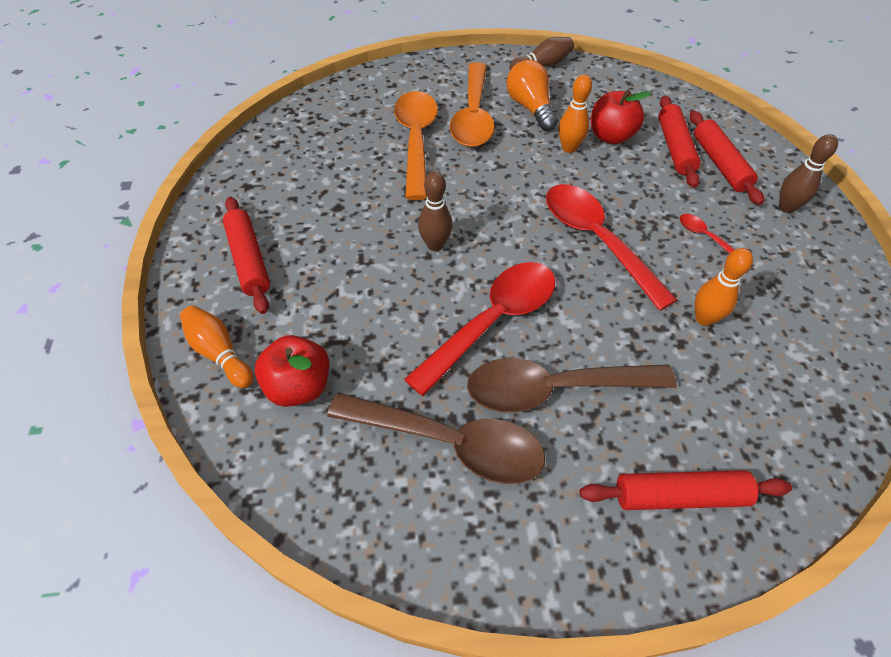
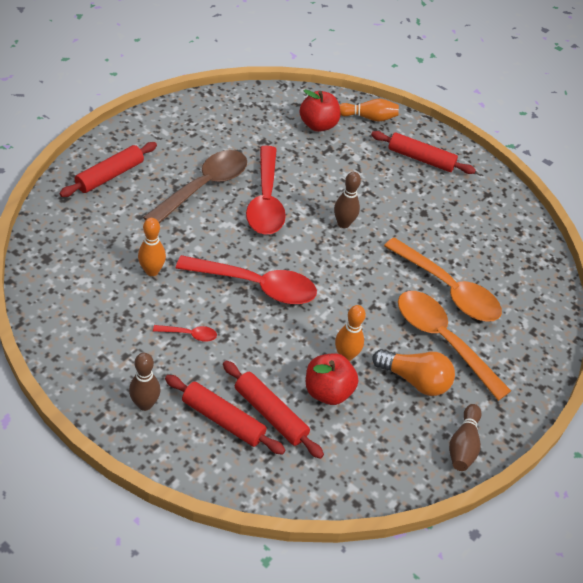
camera: 130 degrees right, 5 degrees down
brown spoon [327,393,545,484] -> none

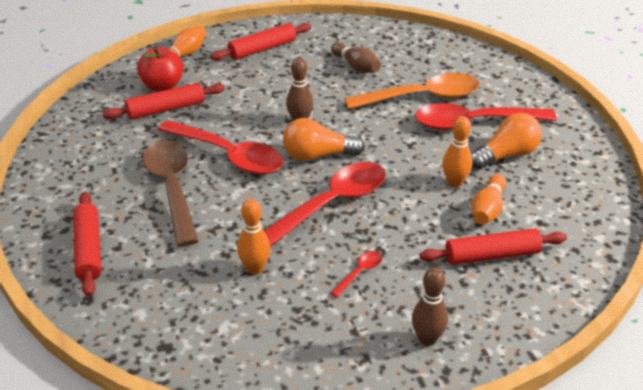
camera: 50 degrees left, 10 degrees down
red rolling pin [165,375,285,455] -> red rolling pin moved to [103,83,225,120]
red apple [306,353,358,405] -> orange bowling pin [471,174,506,225]
orange spoon [398,291,511,401] -> red spoon [415,103,557,130]
brown bowling pin [449,404,482,471] -> brown bowling pin moved to [331,42,381,73]
none -> orange light bulb [283,118,365,161]

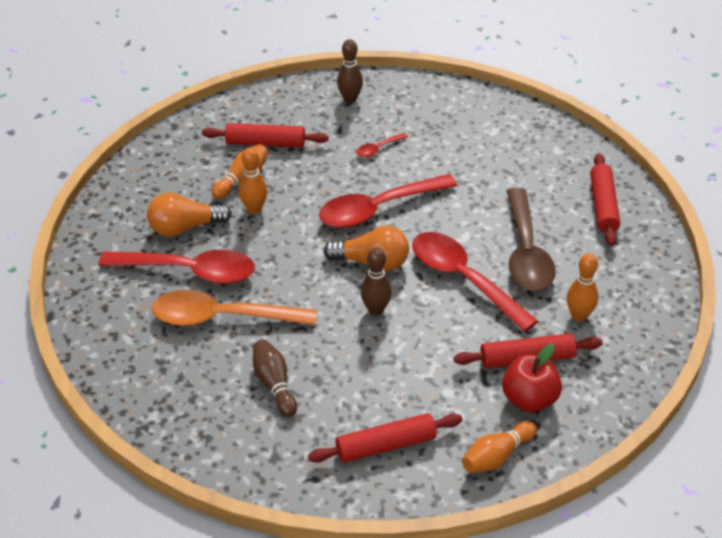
camera: 165 degrees left, 5 degrees up
orange bowling pin [237,199,270,274] -> orange bowling pin moved to [567,253,598,322]

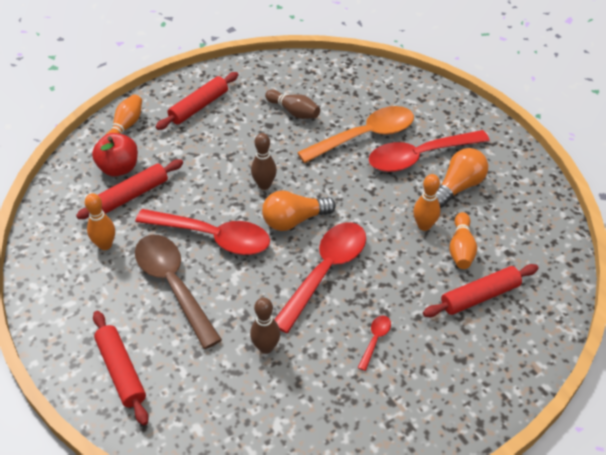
camera: 150 degrees right, 5 degrees up
brown bowling pin [337,39,363,103] -> brown bowling pin moved to [250,297,280,354]

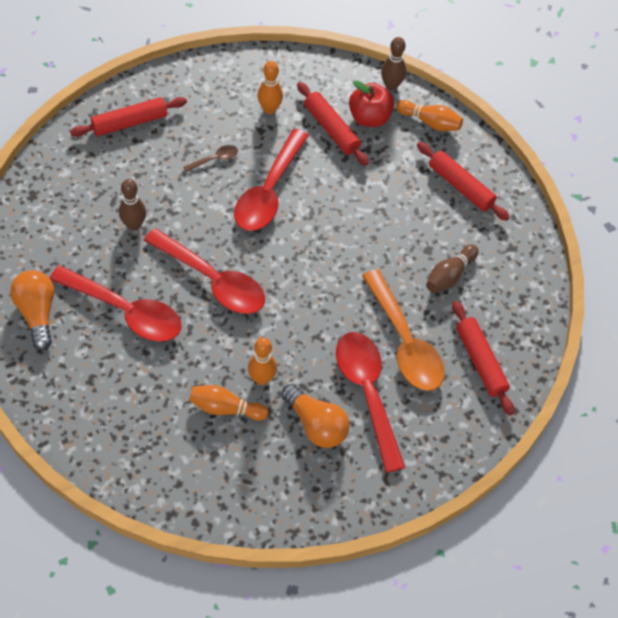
camera: 90 degrees right, 10 degrees up
brown spoon [135,235,222,349] -> brown spoon [183,145,238,172], size x0.42
brown bowling pin [251,133,277,190] -> brown bowling pin moved to [381,37,406,91]
orange light bulb [262,190,336,231] -> orange light bulb moved to [10,270,54,351]
red spoon [358,315,391,371] -> red spoon [50,265,181,342], size x2.36
red rolling pin [423,264,539,317] -> red rolling pin moved to [452,301,514,415]

